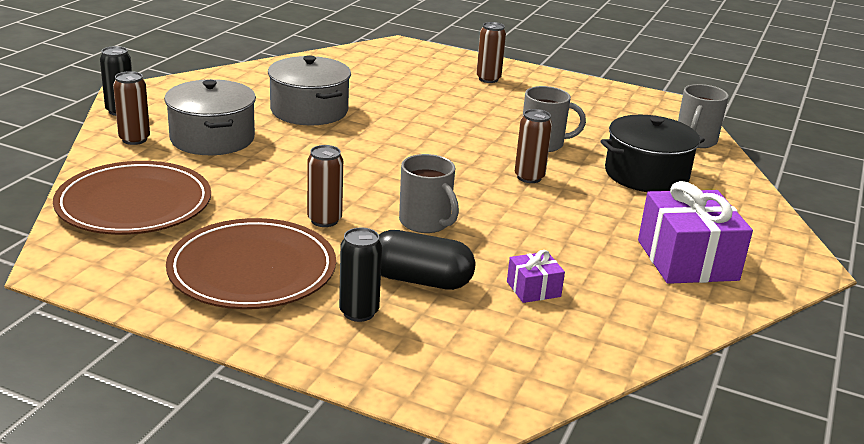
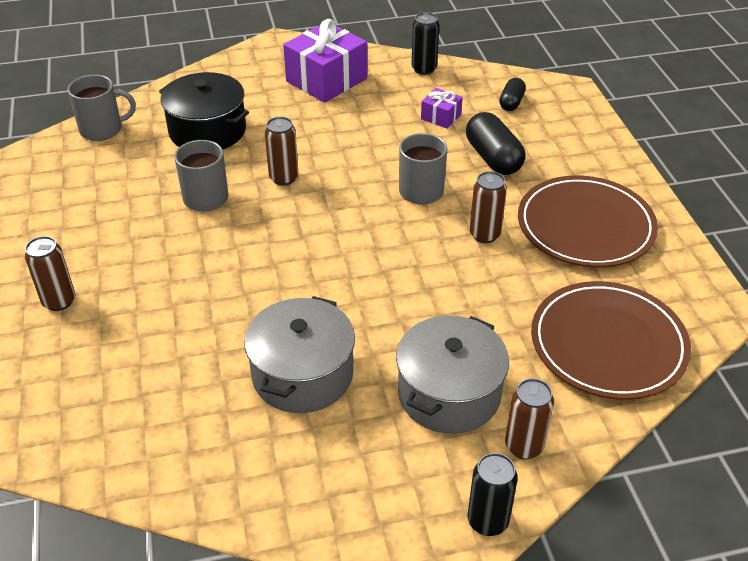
camera: 125 degrees left, 15 degrees up
black can [339,228,382,322] -> black can moved to [411,12,439,75]
none -> black capsule [499,78,526,111]

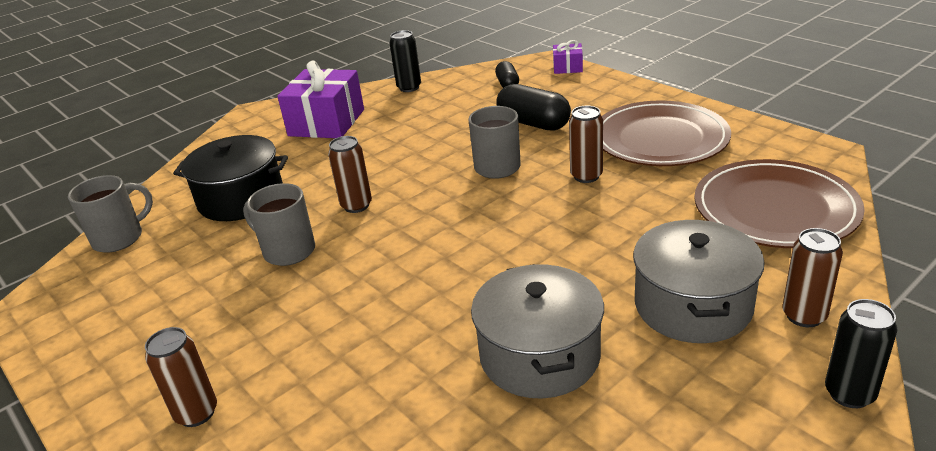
camera: 25 degrees left, 10 degrees down
purple gift [421,88,463,129] -> purple gift moved to [553,40,583,74]

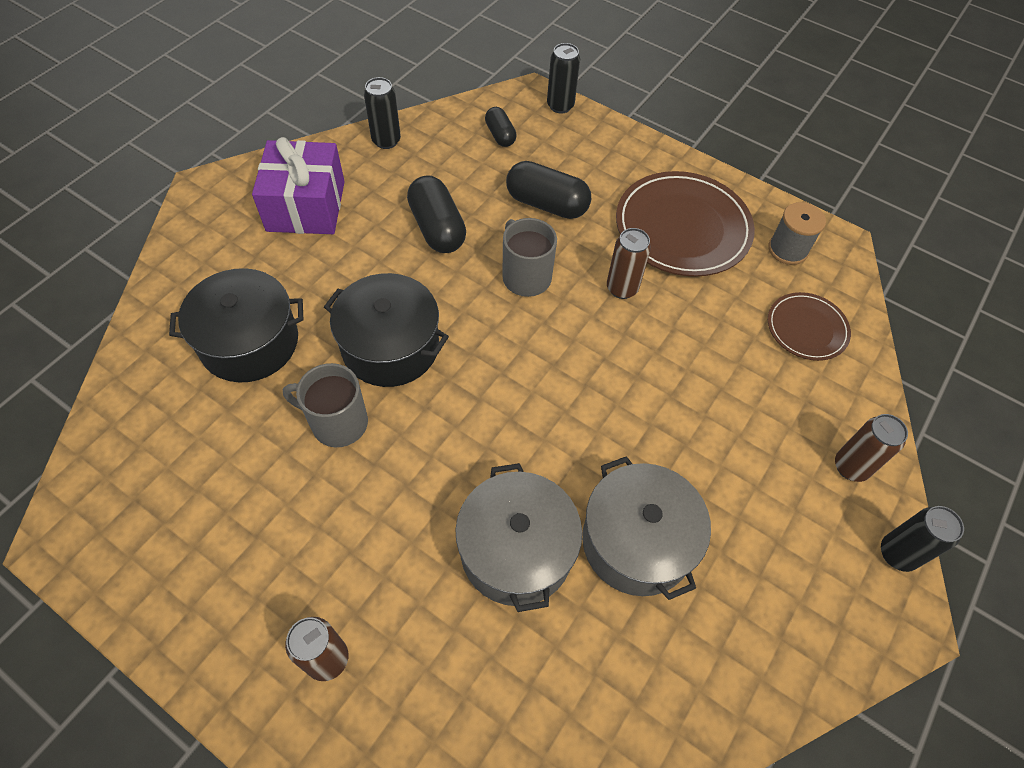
camera: 20 degrees left, 25 degrees up
grey mug [68,175,153,253] -> none
brown can [328,136,372,213] -> black pot [324,273,449,387]
purple gift [553,40,583,74] -> black can [547,43,580,113]
grey pot [633,220,765,343] -> grey pot moved to [456,463,582,612]
brown plate [694,159,865,248] -> brown plate [768,292,851,361], size x0.55
none -> black capsule [407,175,466,253]
none -> grey spool [768,202,826,265]

